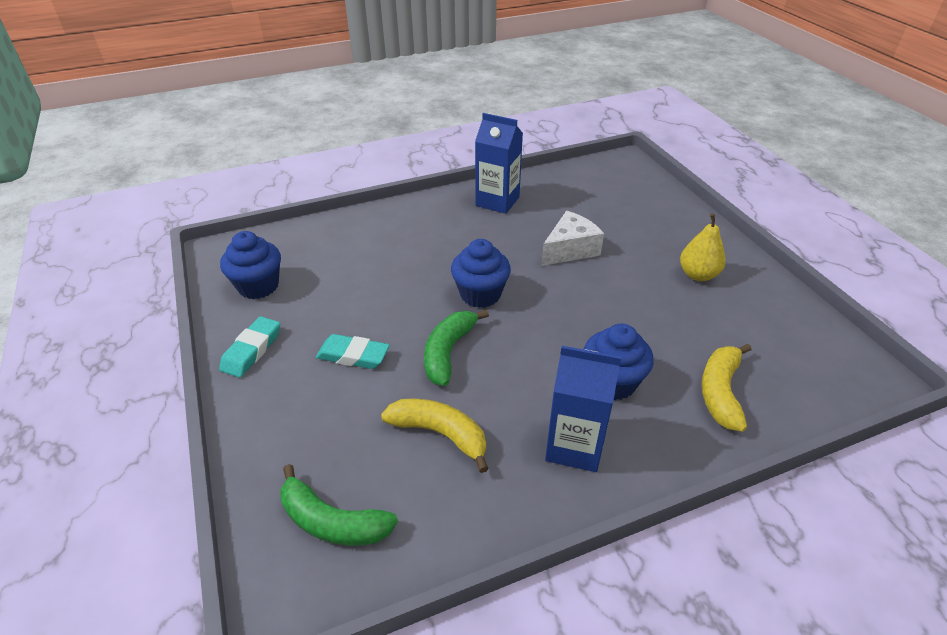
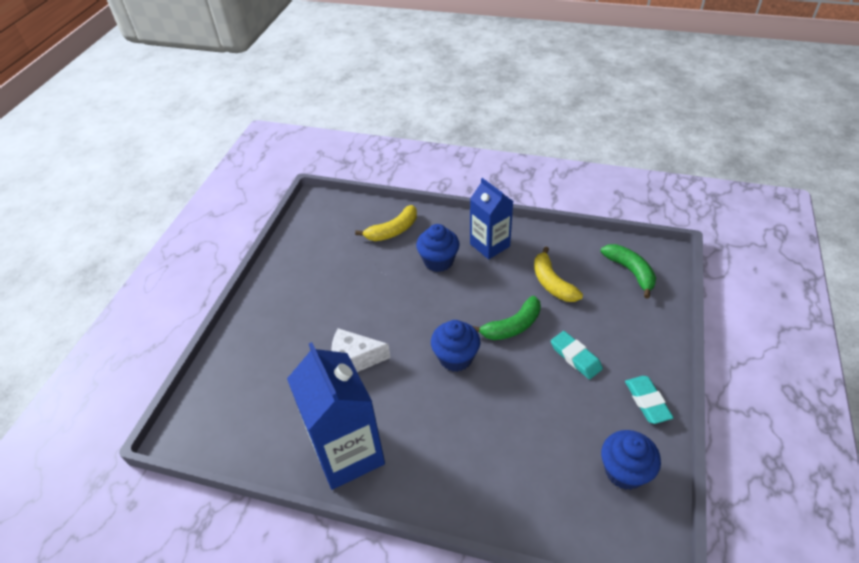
camera: 140 degrees left, 5 degrees up
turquoise eraser [219,316,280,378] -> turquoise eraser turned 75 degrees counterclockwise [625,376,674,424]
blue carton [475,113,523,214] -> blue carton [287,342,385,490], size x1.53
yellow pear [680,213,726,281] -> none

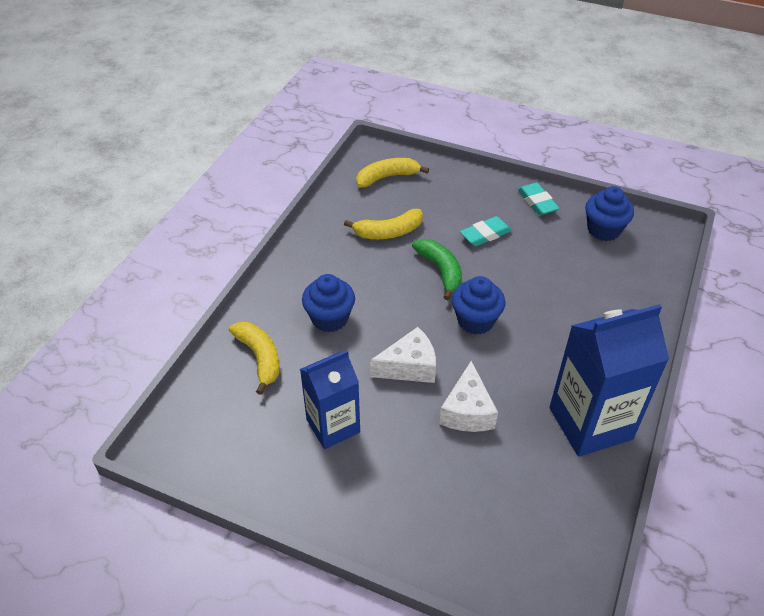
camera: 85 degrees left, 0 degrees up
blue carton [470,178,513,259] -> blue carton moved to [300,350,360,449]
green banana [601,244,656,299] -> yellow banana [356,158,429,187]
turquoise eraser [625,376,674,424] -> turquoise eraser turned 75 degrees clockwise [518,183,559,215]
none -> white cheese [370,327,436,383]

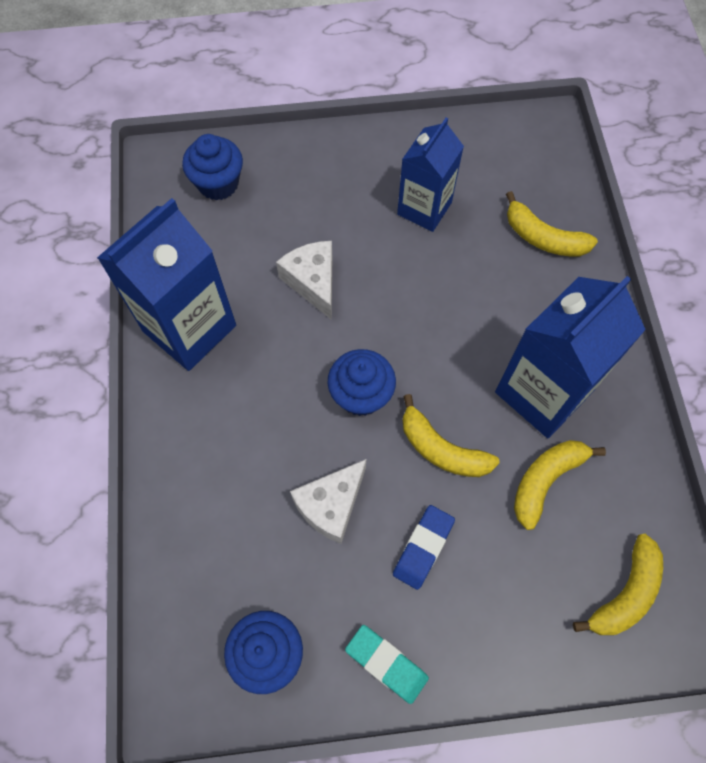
camera: 150 degrees right, 20 degrees up
blue cupcake [302,274,355,332] -> blue cupcake moved to [182,134,243,201]
white cheese [370,327,436,383] -> white cheese moved to [290,459,366,544]
green banana [412,239,462,300] -> yellow banana [403,394,500,477]
turquoise eraser [460,216,512,246] -> blue eraser [393,505,455,590]
none -> blue carton [495,276,646,438]

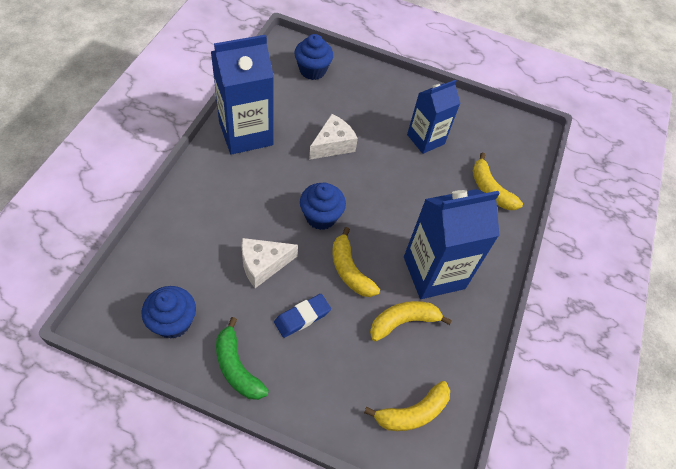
camera: 20 degrees right, 10 degrees down
white cheese [276,241,333,320] -> white cheese turned 45 degrees clockwise [309,114,358,160]
turquoise eraser [345,625,429,704] -> green banana [216,317,269,400]

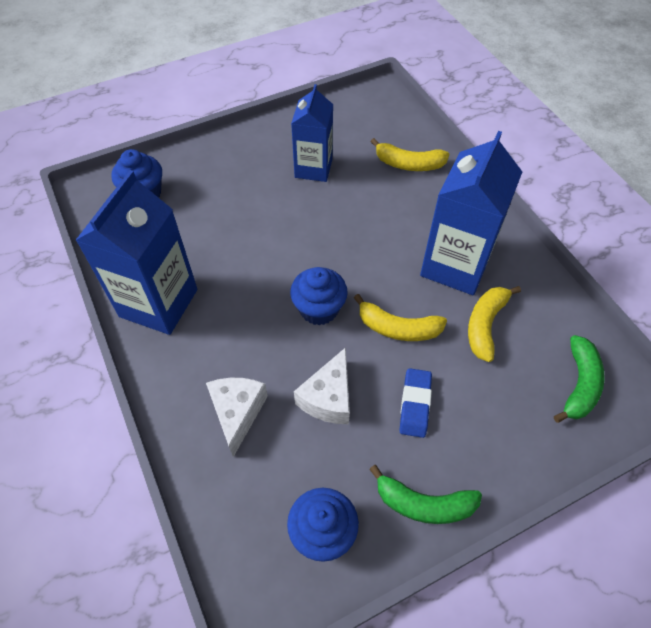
camera: 40 degrees left, 0 degrees up
white cheese [309,114,358,160] -> white cheese moved to [206,378,268,457]
yellow banana [364,381,450,431] -> green banana [554,335,605,423]

